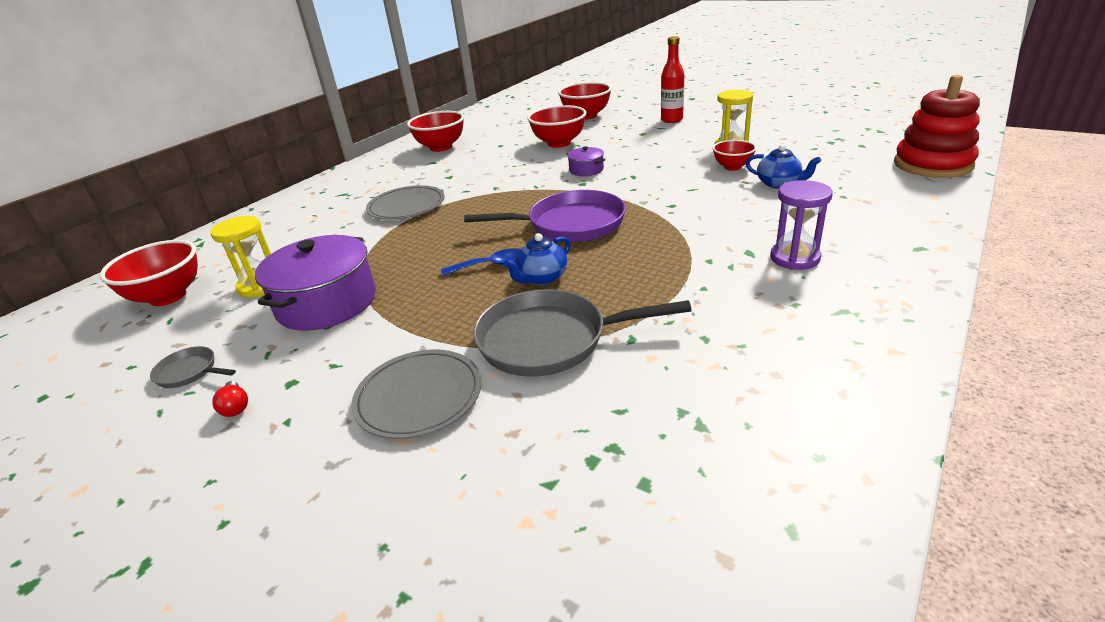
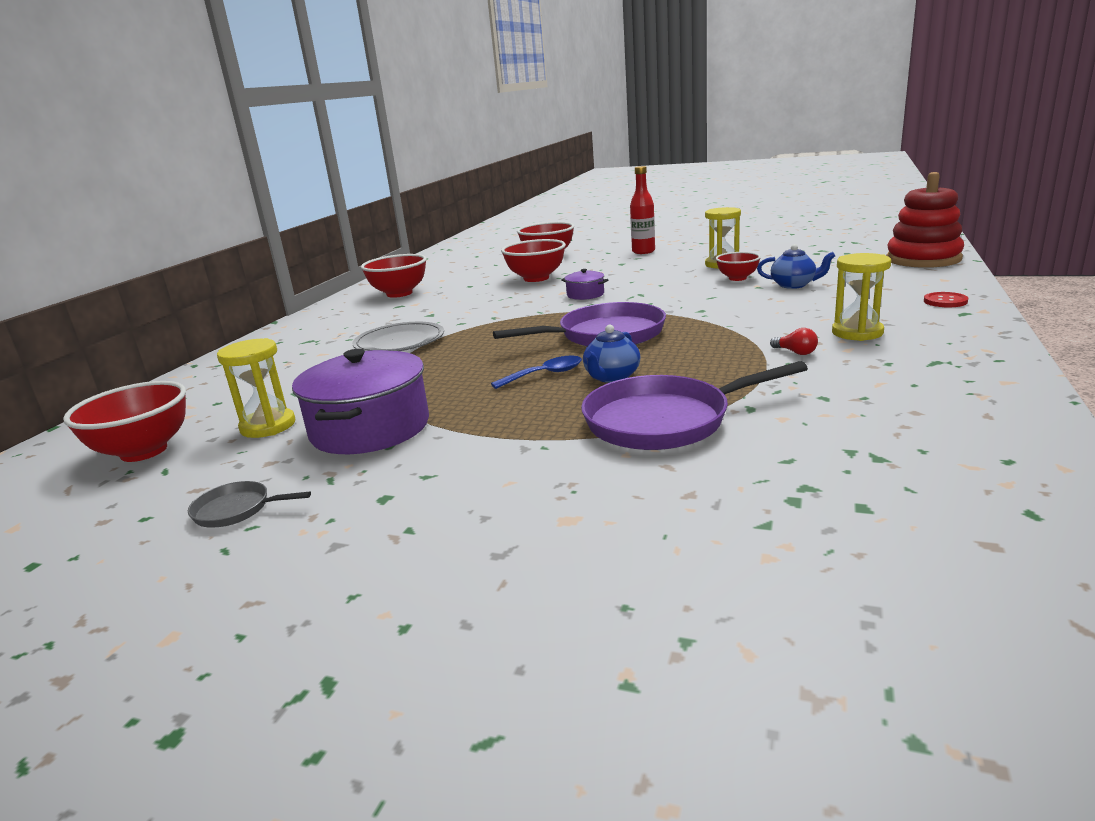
camera: 15 degrees left, 10 degrees down
red light bulb [212,381,248,417] -> red light bulb moved to [770,328,818,355]
grey plate [351,349,482,439] -> none
grey pan [473,289,692,377] -> purple pan [581,361,808,450]
purple hourglass [770,180,833,270] -> yellow hourglass [832,253,891,341]
none -> red button [924,292,968,307]

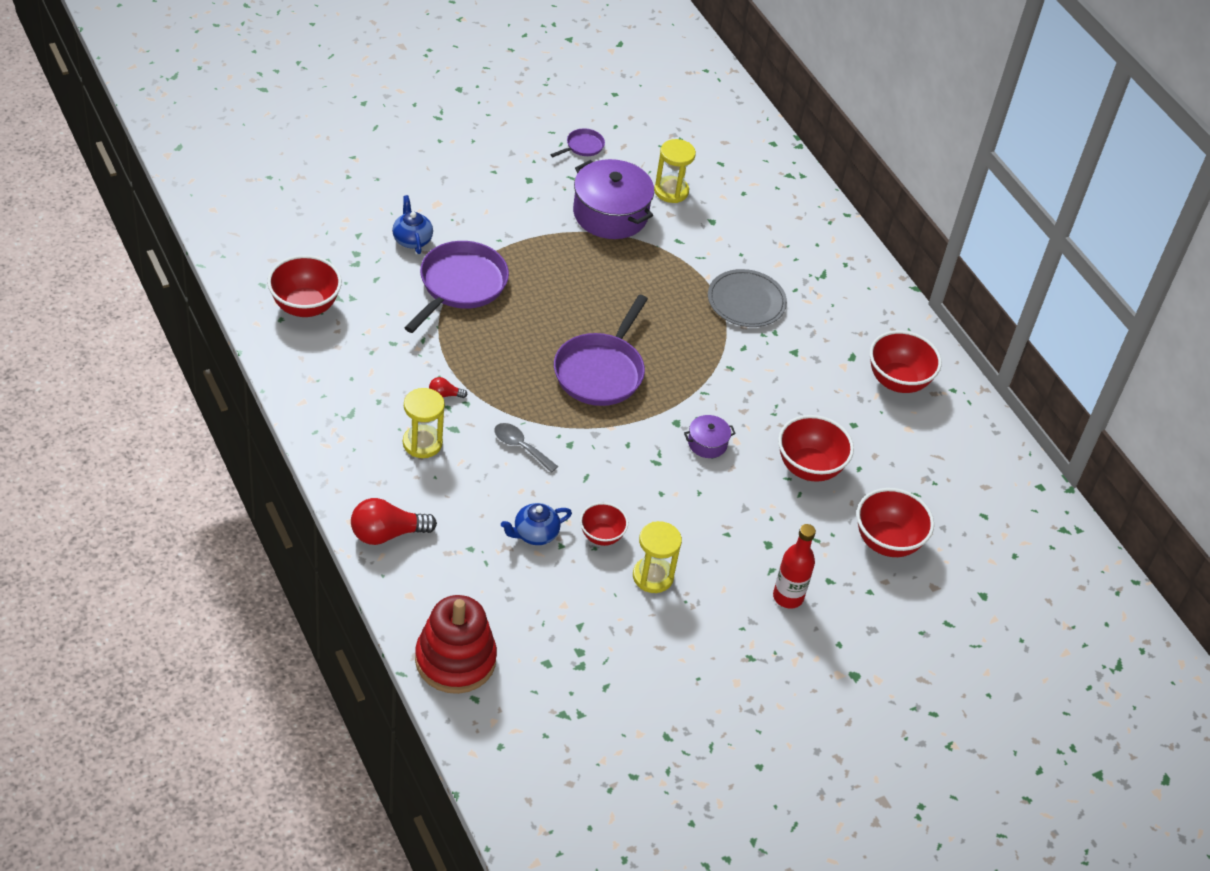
camera: 125 degrees right, 25 degrees up
red bowl [63,381,186,462] -> red bowl moved to [267,255,342,317]
grey pan [188,481,311,528] -> purple pan [550,128,605,157]
blue spoon [491,356,582,389] -> none
blue teapot [583,325,640,383] -> blue teapot moved to [392,195,433,254]
red button [924,292,968,307] -> red light bulb [351,498,437,545]
none -> grey spoon [494,423,558,473]

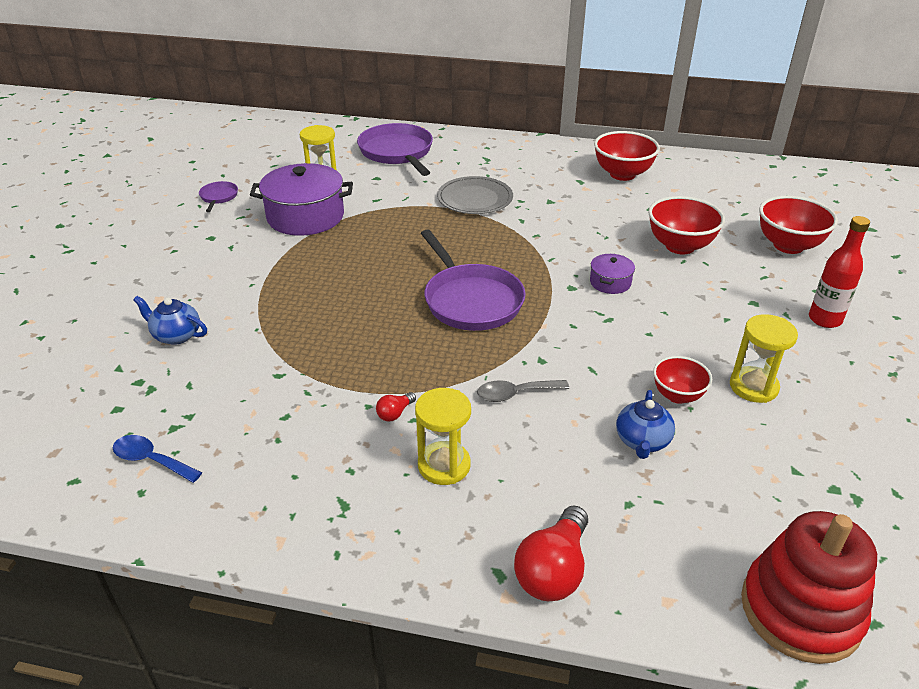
camera: 45 degrees left, 10 degrees down
red bowl [267,255,342,317] -> blue spoon [113,435,202,483]
purple pan [404,241,509,333] -> purple pan moved to [357,123,433,176]

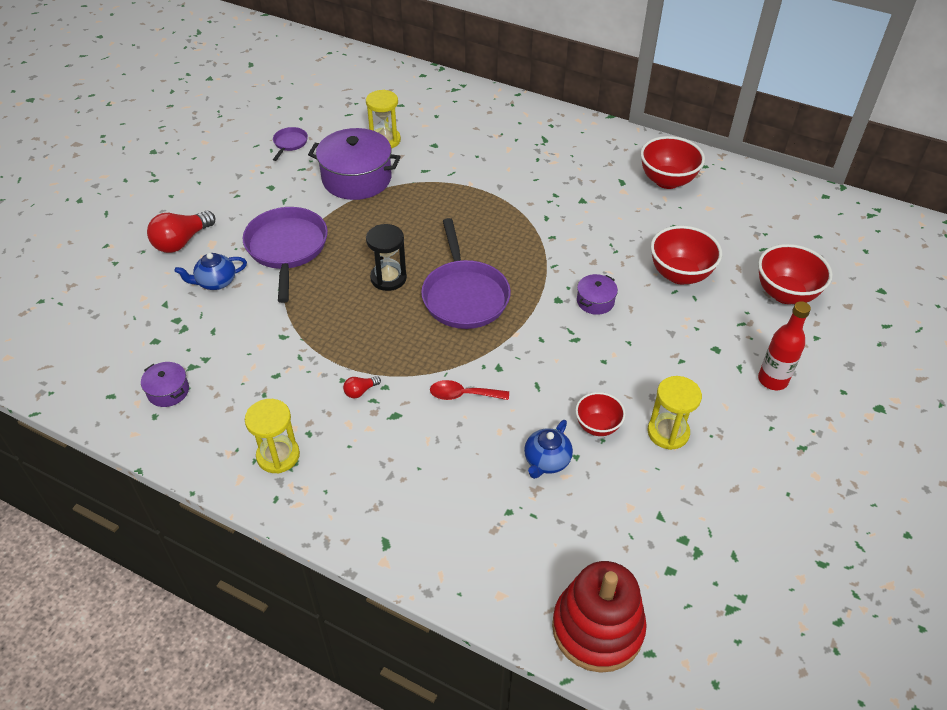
camera: 15 degrees right, 10 degrees up
blue spoon [113,435,202,483] -> purple pot [141,362,189,407]
blue teapot [133,296,207,345] -> blue teapot turned 60 degrees counterclockwise [175,253,247,290]
purple pan [357,123,433,176] -> purple pan moved to [243,207,328,303]
yellow hourglass [415,388,471,485] -> yellow hourglass moved to [245,399,300,474]
grey plate [437,176,513,214] -> none
grey spoon [477,380,569,402] -> red spoon [430,380,509,400]
red light bulb [514,506,588,601] -> red light bulb moved to [147,211,215,253]
none -> black hourglass [366,224,407,291]

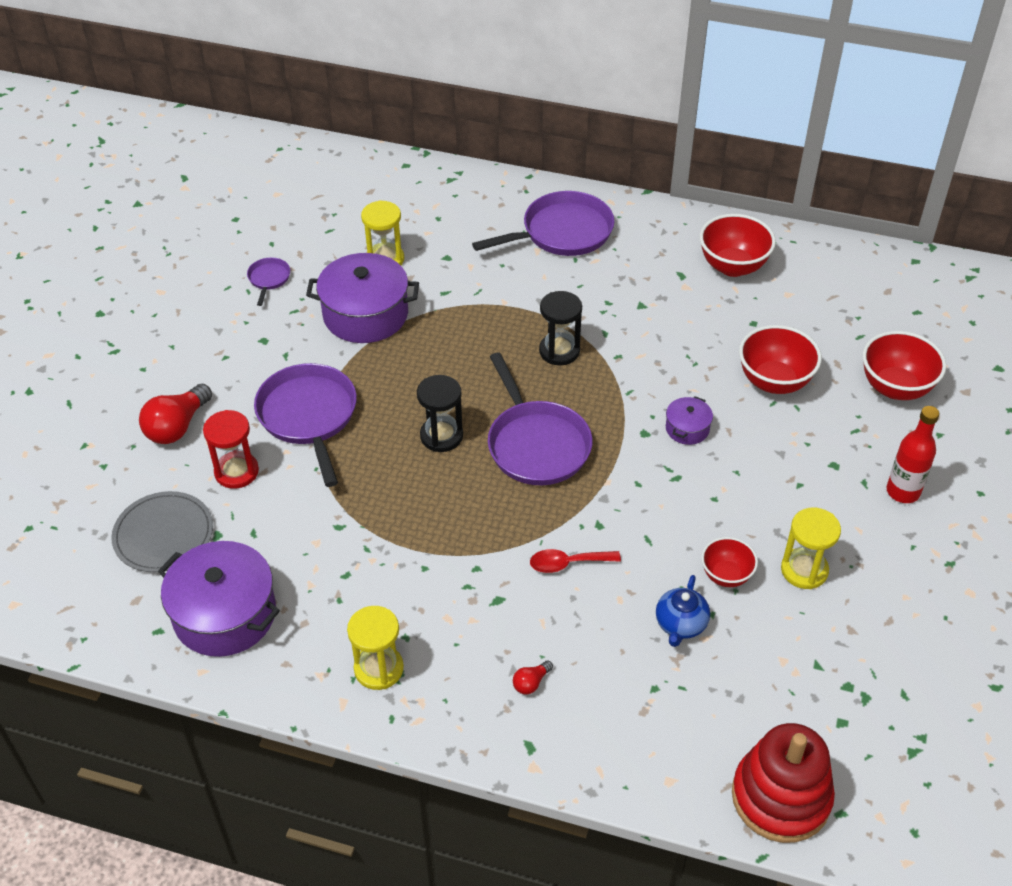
camera: 10 degrees left, 0 degrees up
purple pot [141,362,189,407] -> purple pot [158,541,280,657], size x2.09
blue teapot [175,253,247,290] -> red hourglass [203,410,259,489]
red light bulb [343,376,381,398] -> red light bulb moved to [513,660,553,695]
none -> grey plate [111,491,213,572]
none -> purple pan [472,191,614,256]
none -> black hourglass [539,291,582,365]

